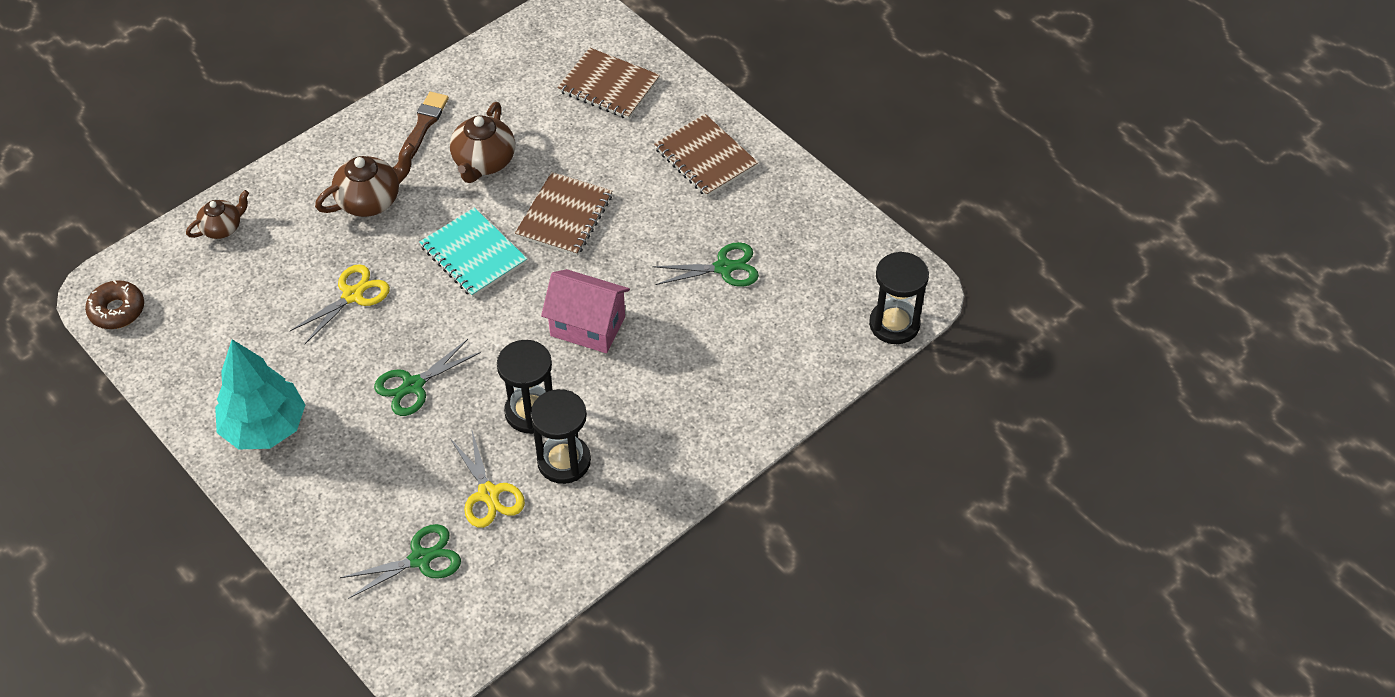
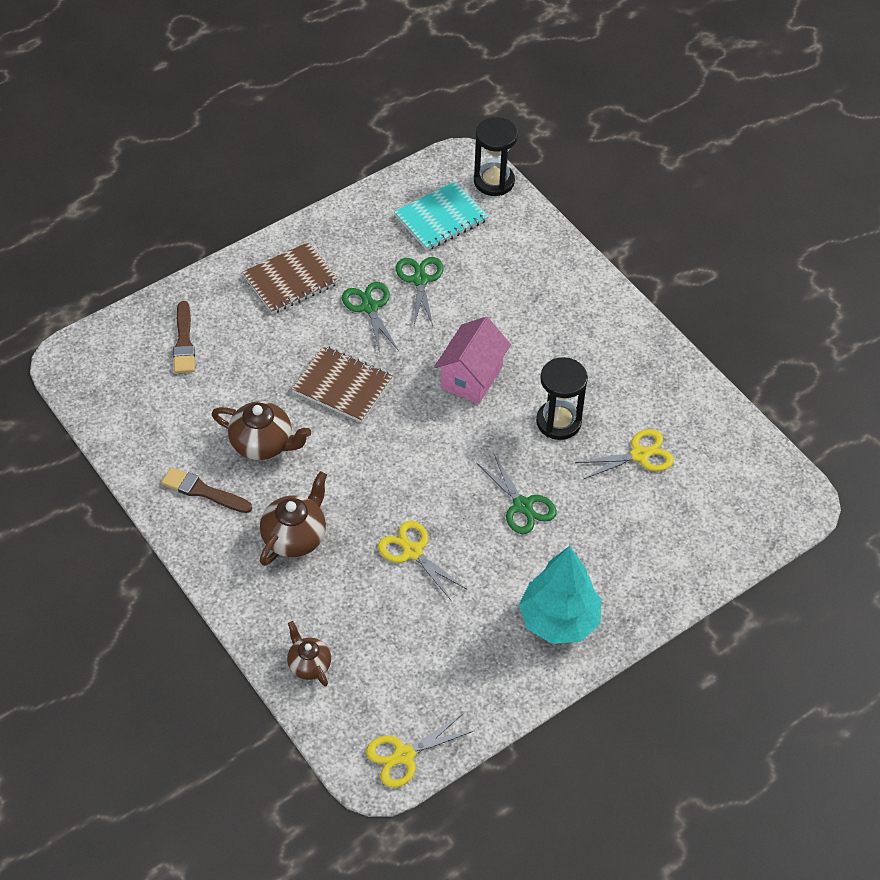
camera: 85 degrees left, 0 degrees up
brown donut [85,280,144,329] -> yellow scissors [366,714,475,788]
brown teapot [315,143,415,217] -> brown teapot turned 60 degrees clockwise [260,471,327,566]
green scissors [340,524,461,599] -> green scissors moved to [342,282,399,353]
turquoise notebook [419,208,527,298] -> turquoise notebook moved to [394,181,489,251]
black hourglass [530,389,591,484] -> none
brown notebook [557,48,660,119] -> brown brush [173,301,195,373]

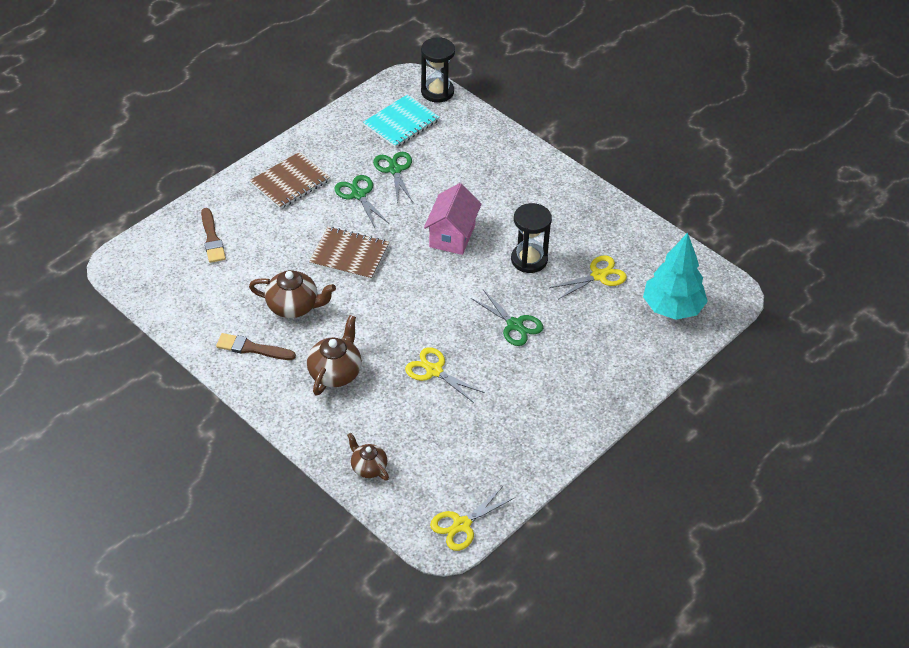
camera: 10 degrees left, 5 degrees down
turquoise tree [519,546,601,644] -> turquoise tree moved to [643,233,708,320]

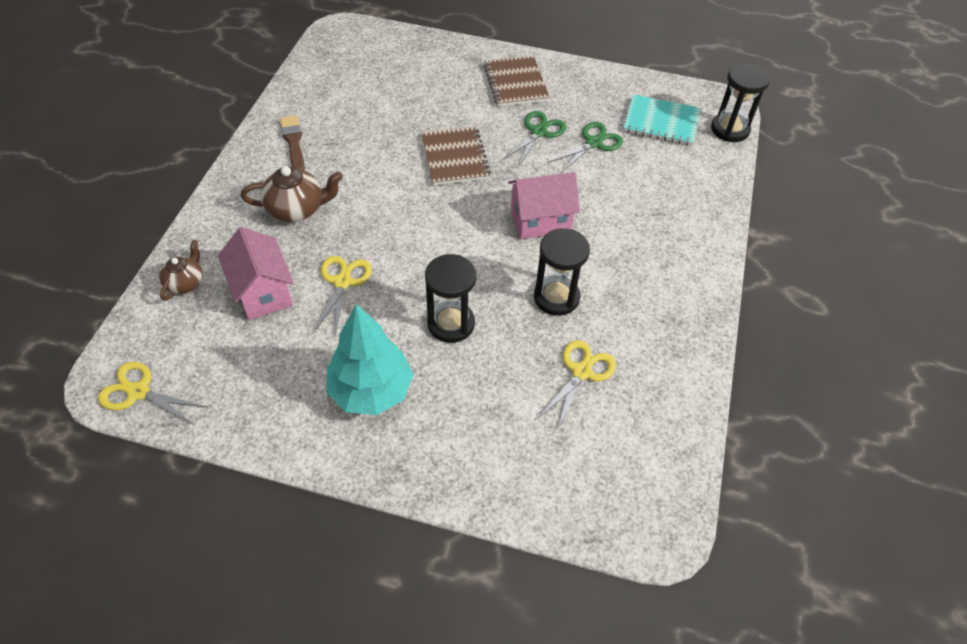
camera: 60 degrees right, 5 degrees up
brown brush [201,208,226,263] -> none
brown teapot [249,270,336,318] -> none
brown notebook [250,152,330,209] -> brown notebook turned 60 degrees clockwise [484,56,550,107]
green scissors [471,289,543,346] -> black hourglass [425,254,476,343]
yellow scissors [549,255,627,299] -> yellow scissors turned 90 degrees counterclockwise [538,340,616,428]
turquoise tree [643,233,708,320] -> turquoise tree moved to [326,304,413,415]
none -> pink house [218,227,294,320]

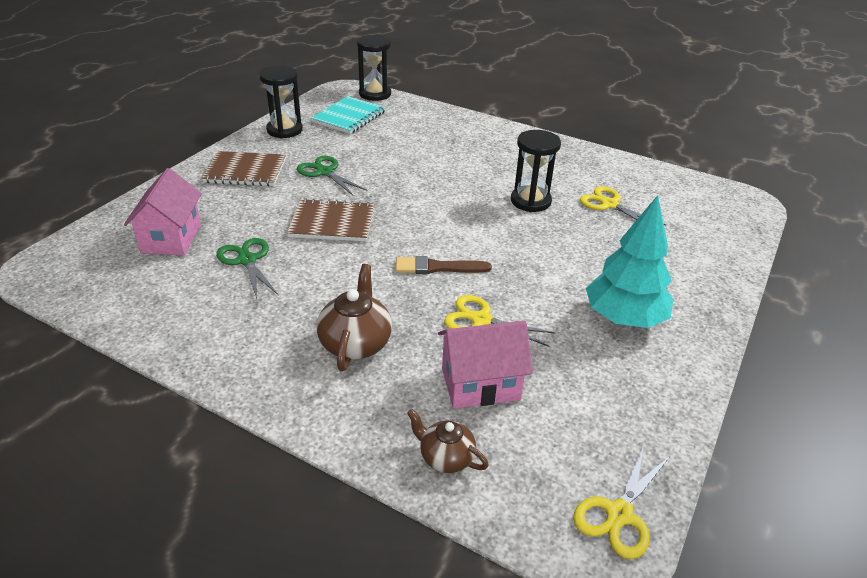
camera: 75 degrees left, 15 degrees down
brown brush [280,115,305,170] -> brown brush moved to [396,256,492,274]
black hourglass [425,254,476,343] -> black hourglass moved to [259,66,303,139]
pink house [508,172,580,239] -> pink house moved to [124,168,202,255]
green scissors [548,122,623,173] -> green scissors moved to [216,238,278,299]

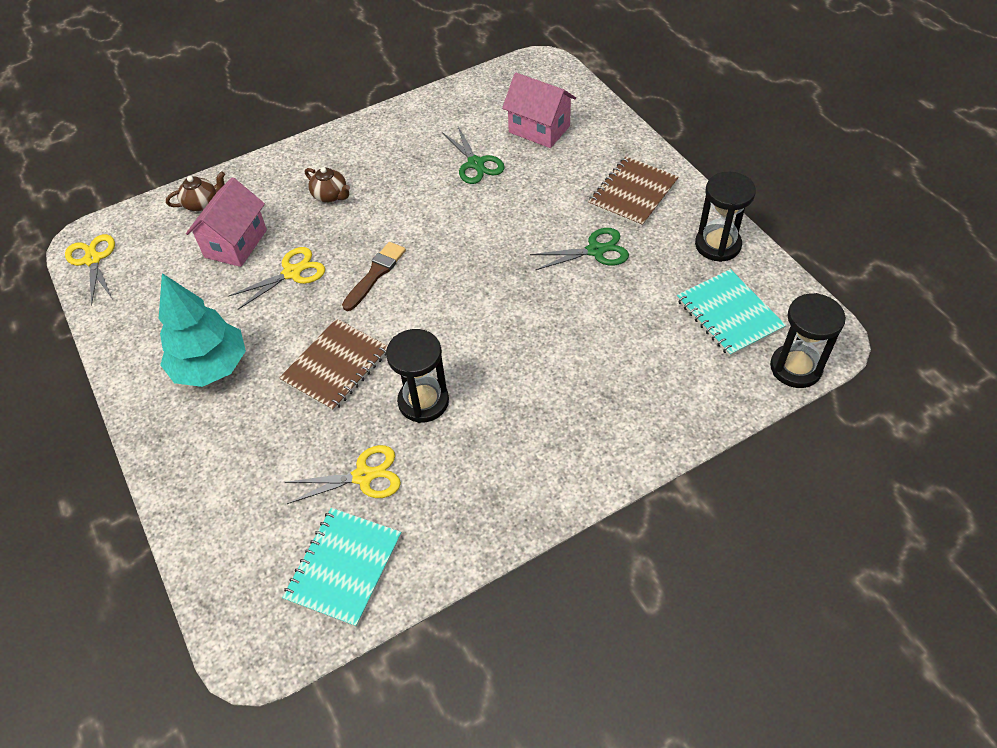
camera: 125 degrees right, 15 degrees up
green scissors [216,238,278,299] -> green scissors turned 60 degrees clockwise [442,127,505,184]
brown notebook [287,198,374,241] -> brown notebook moved to [279,319,388,412]
brown teapot [317,264,392,371] -> brown teapot [305,167,350,202], size x0.64
none -> turquoise notebook [282,508,401,627]

